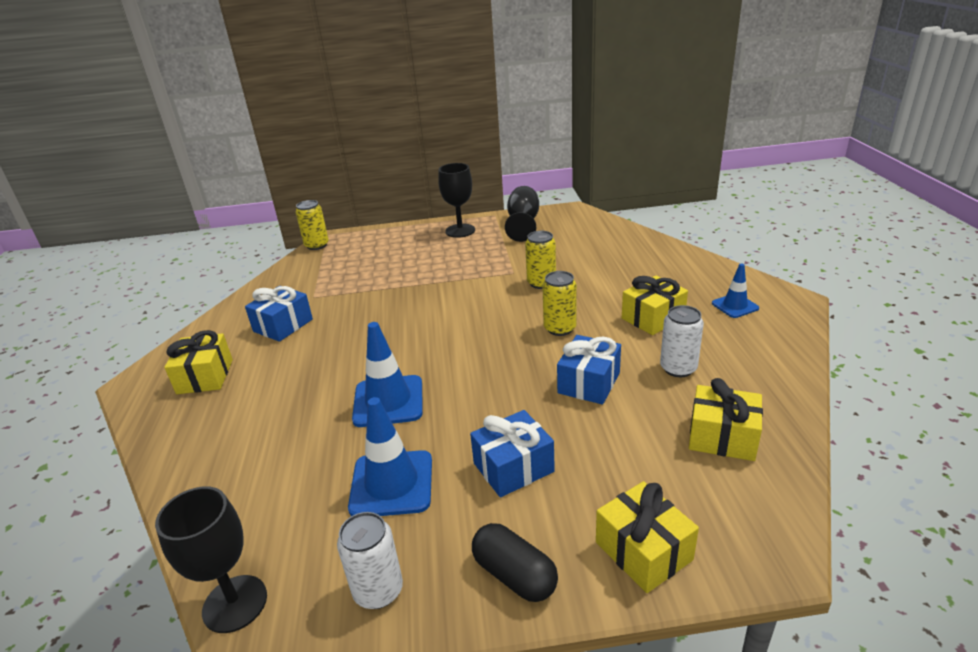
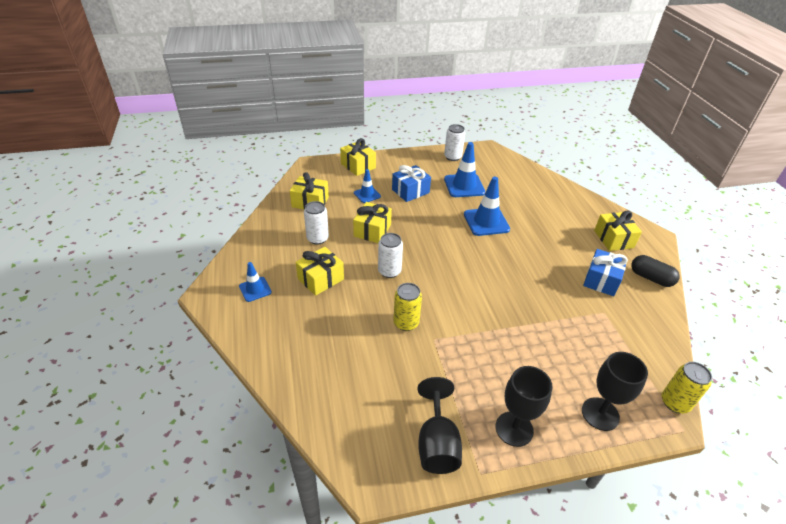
camera: 170 degrees right, 10 degrees up
black goblet [155,486,267,633] -> black goblet moved to [582,352,648,431]
black capsule [472,523,558,602] -> black capsule moved to [631,255,680,287]
yellow can [542,271,577,336] -> white can [378,233,403,278]
blue gift [557,335,621,404] -> yellow gift [353,202,392,243]
none -> blue traffic cone [354,169,381,203]

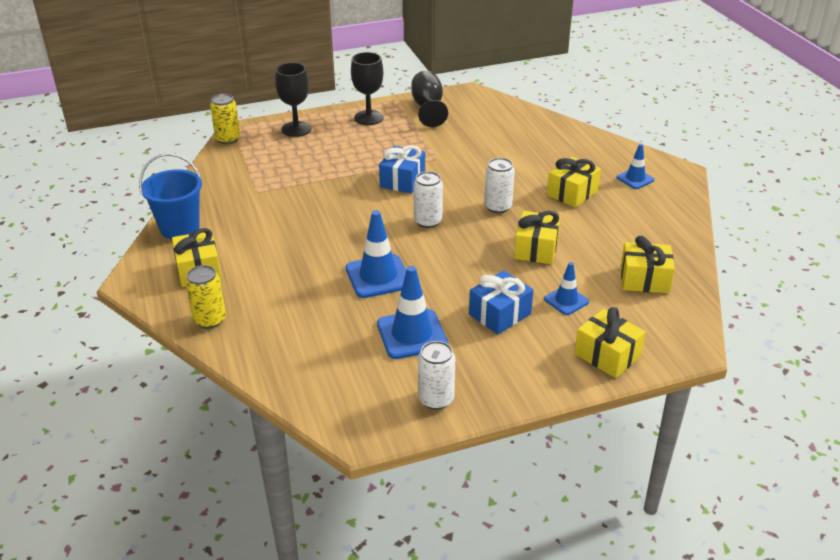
camera: 175 degrees right, 5 degrees down
white can [304,201,329,245] -> white can moved to [414,171,443,228]
yellow can [393,283,422,331] -> yellow can moved to [185,265,226,329]
blue gift [583,249,628,296] -> blue gift moved to [379,145,425,194]
black capsule [631,255,680,287] -> blue bucket [139,153,202,239]

